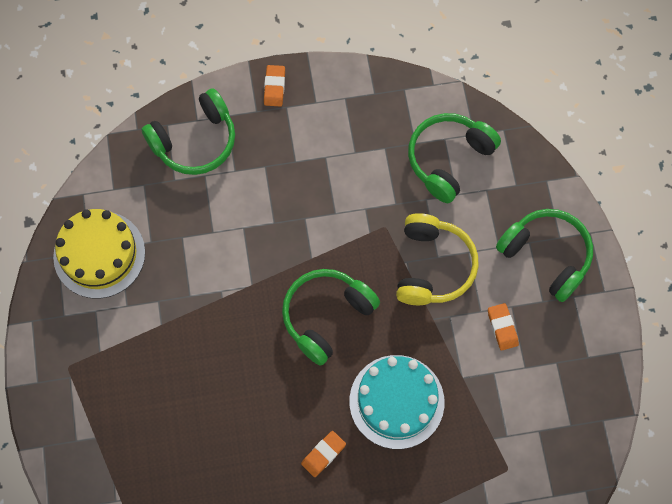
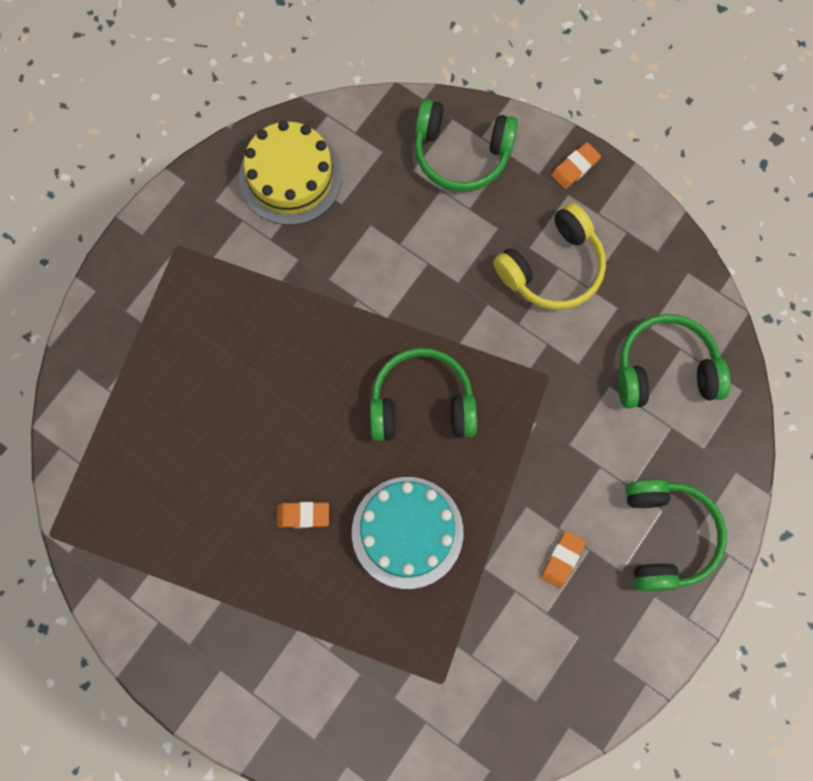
camera: 45 degrees right, 5 degrees up
yellow headphones [396,213,479,305] -> yellow headphones moved to [493,203,606,310]

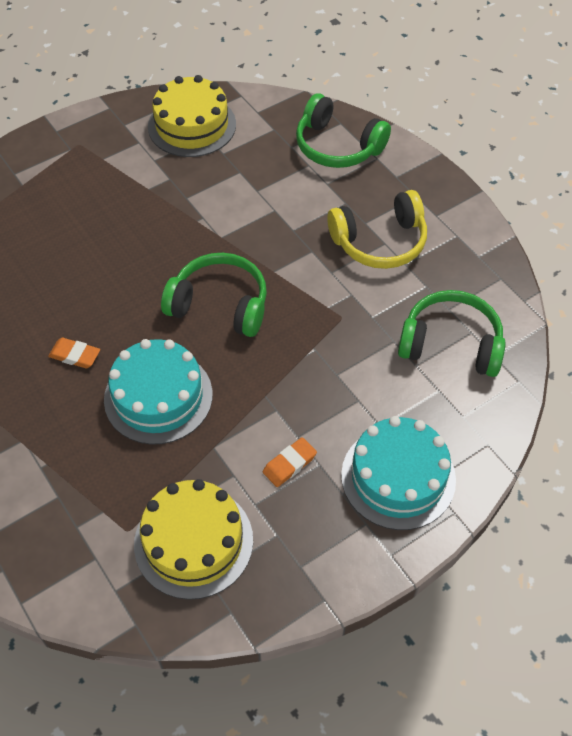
camera: 20 degrees right, 20 degrees down
orange eraser [551,142,601,189] -> none
green headphones [625,479,727,591] -> turquoise cake [341,416,456,530]
none -> yellow cake [134,479,253,600]

